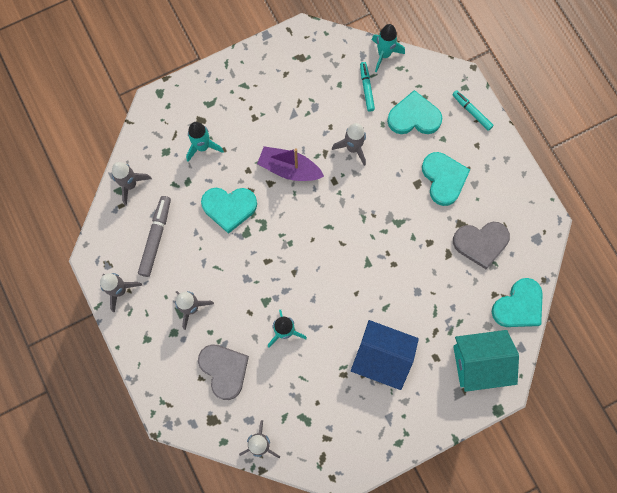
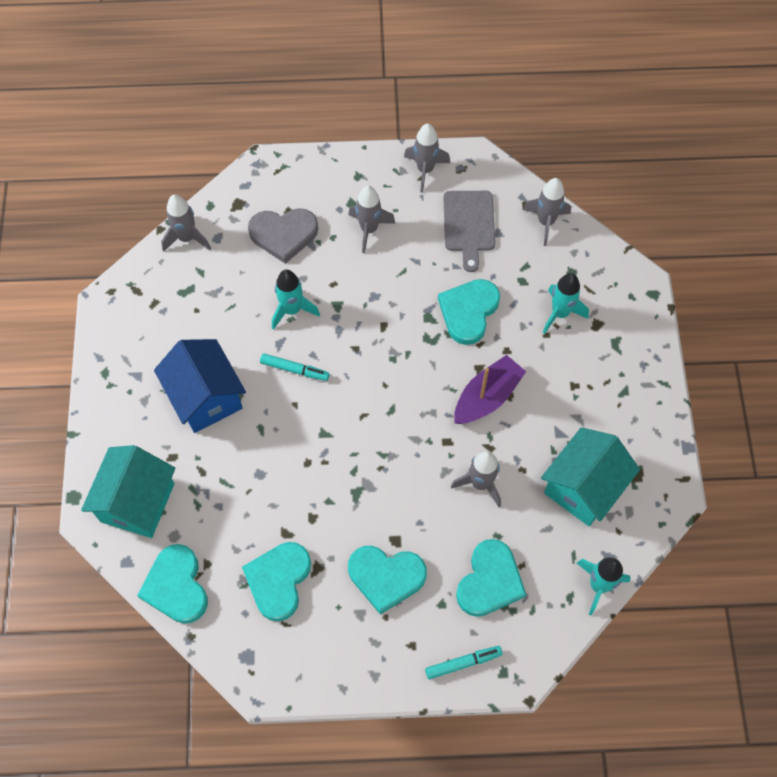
camera: 115 degrees right, 10 degrees down
grey marker [138,196,171,277] -> grey cutting board [443,191,495,272]
blue house [351,320,419,390] -> blue house turned 75 degrees counterclockwise [154,339,246,433]
turquoise marker [360,62,375,112] -> turquoise marker moved to [260,353,329,381]
grey heart [453,222,510,269] -> turquoise heart [242,542,311,621]
none -> turquoise house [541,427,640,526]

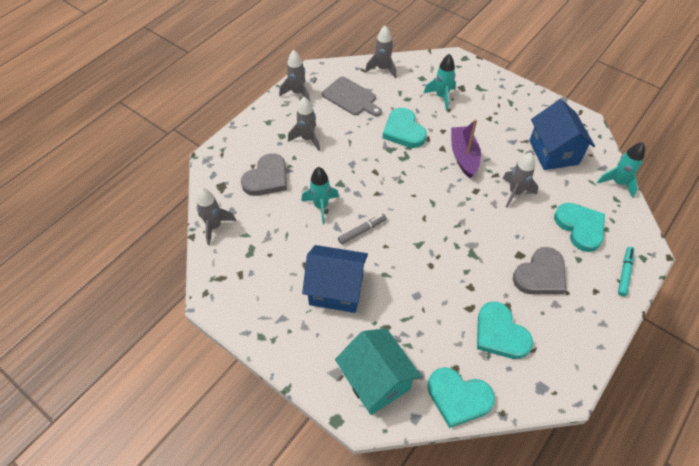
camera: 50 degrees left, 10 degrees down
turquoise marker [260,353,329,381] -> grey marker [338,214,387,244]
turquoise heart [348,546,427,614] -> grey heart [513,247,566,294]
turquoise house [541,427,640,526] -> blue house [529,99,595,170]

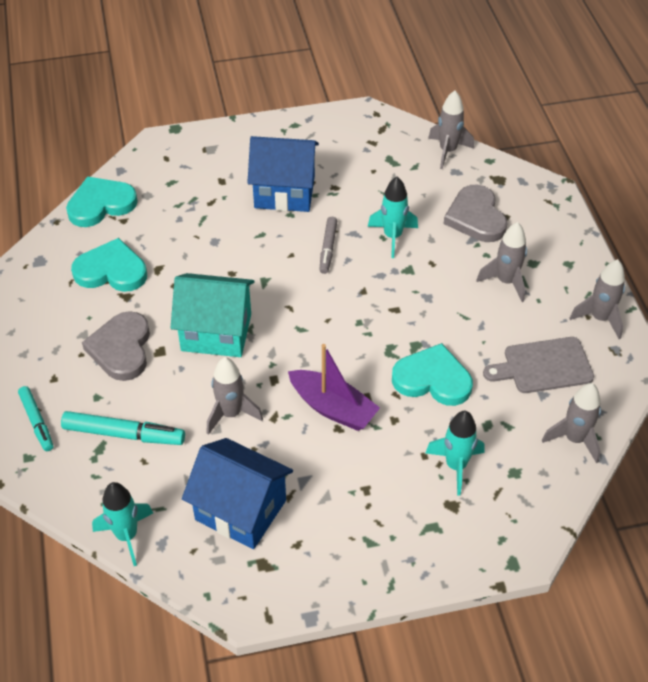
camera: 130 degrees right, 5 degrees down
blue house [302,245,368,313] -> blue house turned 45 degrees clockwise [247,136,319,212]
turquoise house [335,328,421,415] -> turquoise house moved to [170,273,255,357]
turquoise heart [554,203,605,252] -> turquoise marker [61,411,185,445]

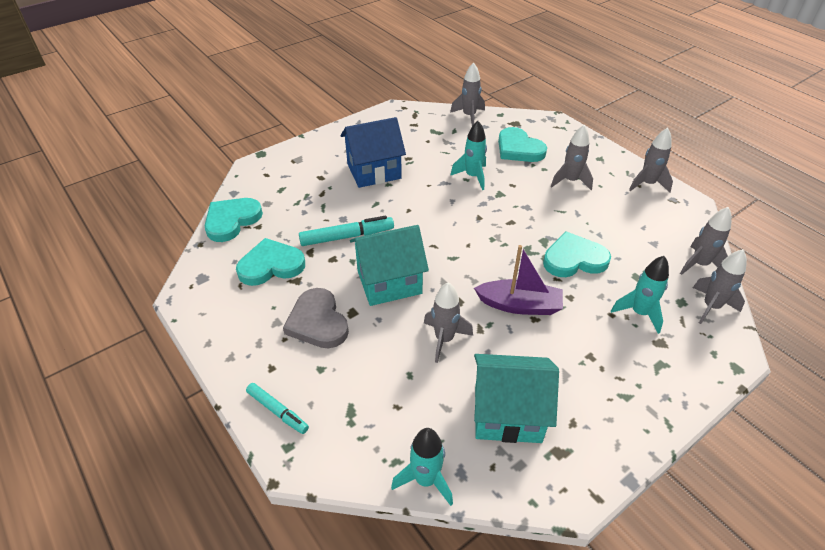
camera: 25 degrees left, 5 degrees down
turquoise marker [61,411,185,445] -> turquoise marker moved to [299,216,394,246]
blue house [182,438,293,549] -> turquoise house [474,354,559,443]
grey marker [320,217,337,274] -> none
grey heart [444,184,507,242] -> turquoise heart [498,127,547,162]
grey cutting board [483,337,594,393] -> none
none -> grey rocket [693,249,747,324]

